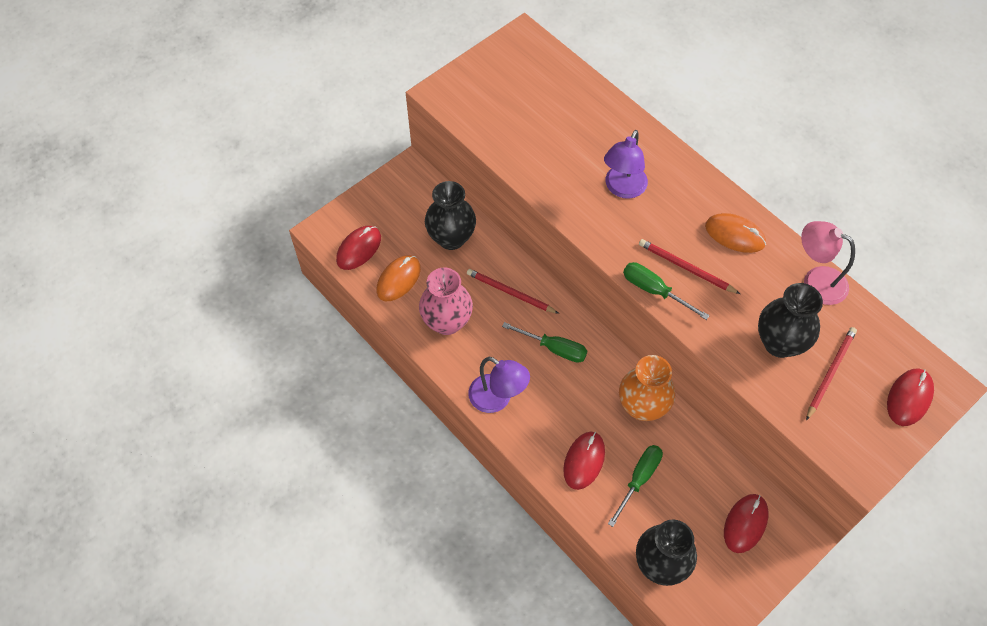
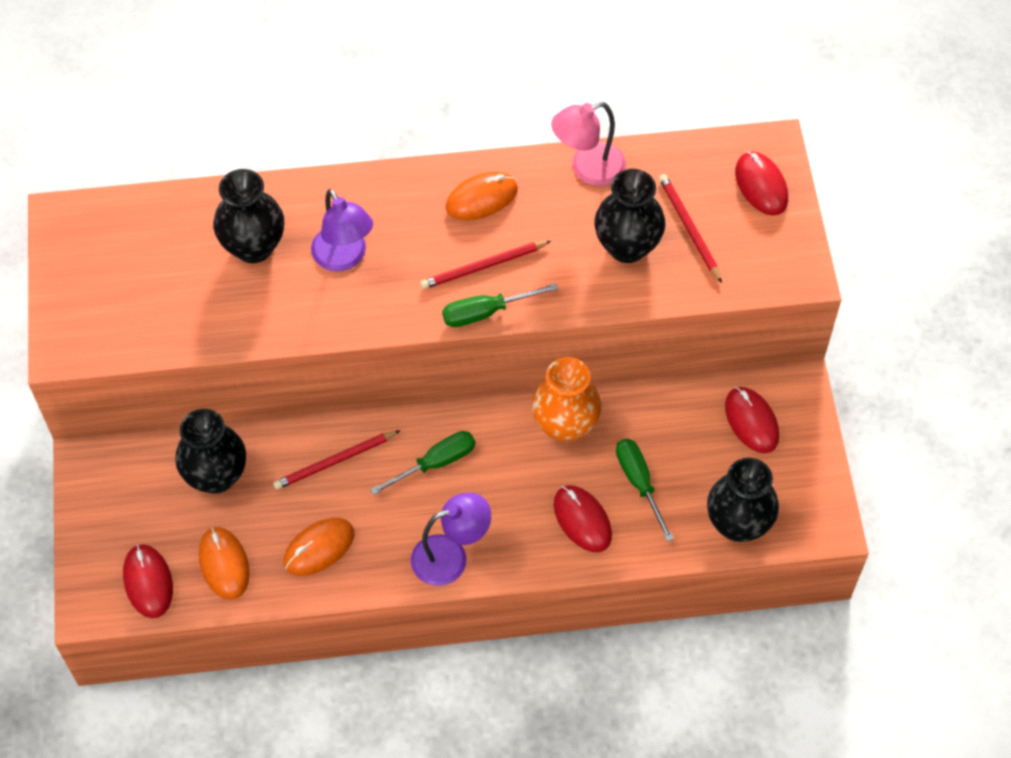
camera: 55 degrees left, 0 degrees up
pink vase [419,267,473,335] -> orange mouse [284,518,354,576]
none -> black vase [213,169,284,263]

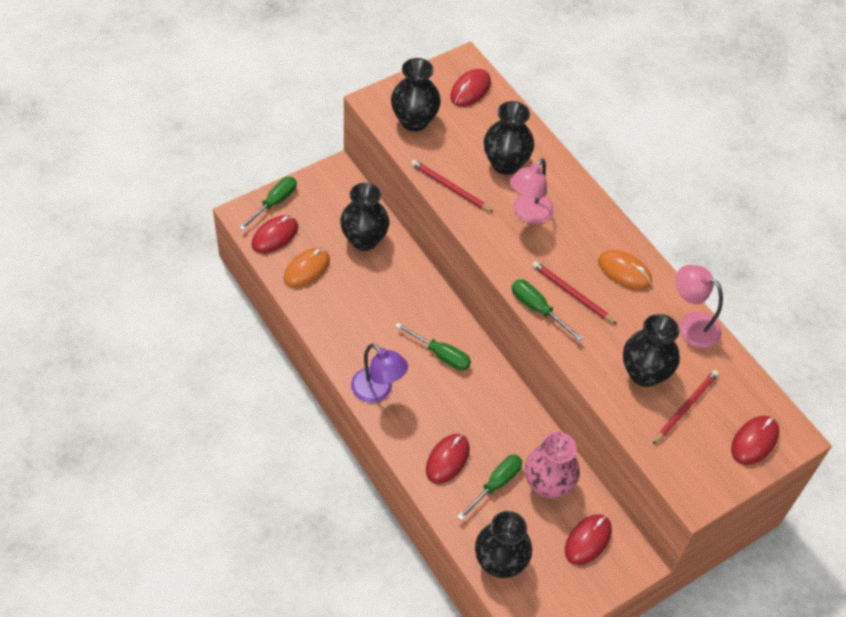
camera: 60 degrees right, 5 degrees down
red pencil [273,430,400,490] -> red pencil moved to [411,160,493,212]
orange mouse [284,518,354,576] -> none
purple lamp [311,189,373,272] -> pink lamp [509,158,554,224]
orange vase [532,357,601,443] -> none
none -> green screwdriver [239,177,297,230]
none -> black vase [391,58,441,132]
none -> red mouse [450,69,491,107]
none -> pink vase [525,432,580,499]

